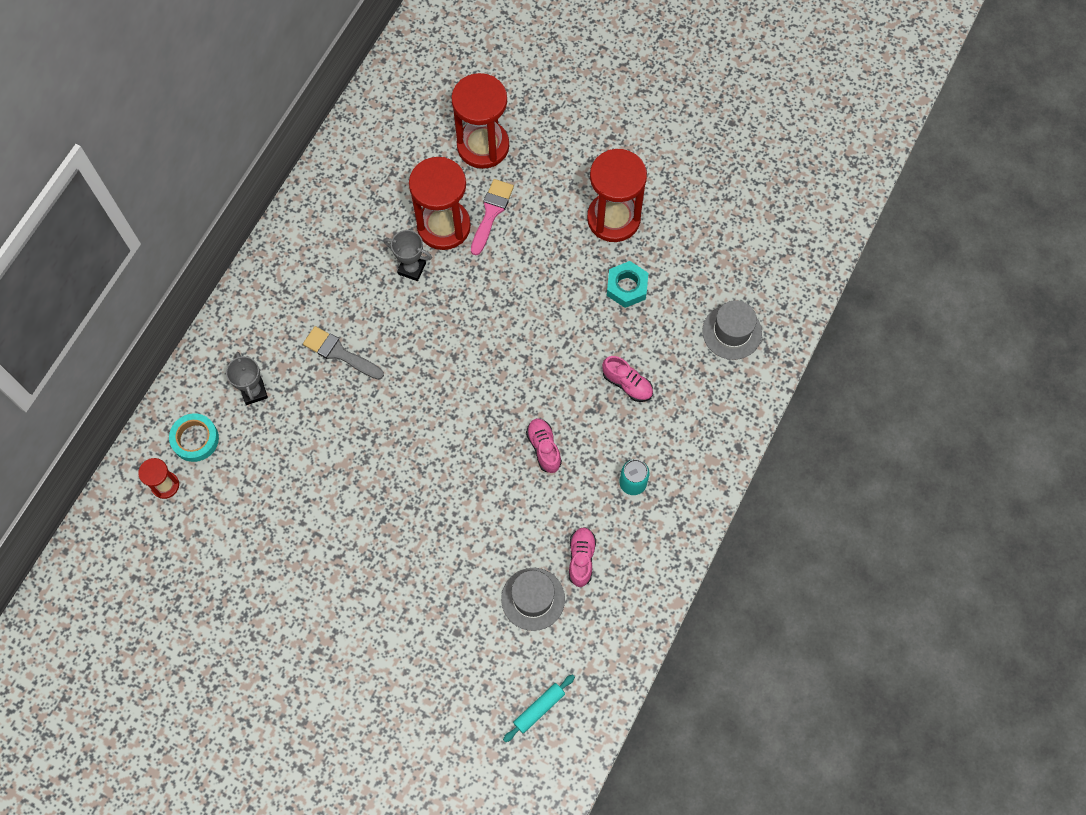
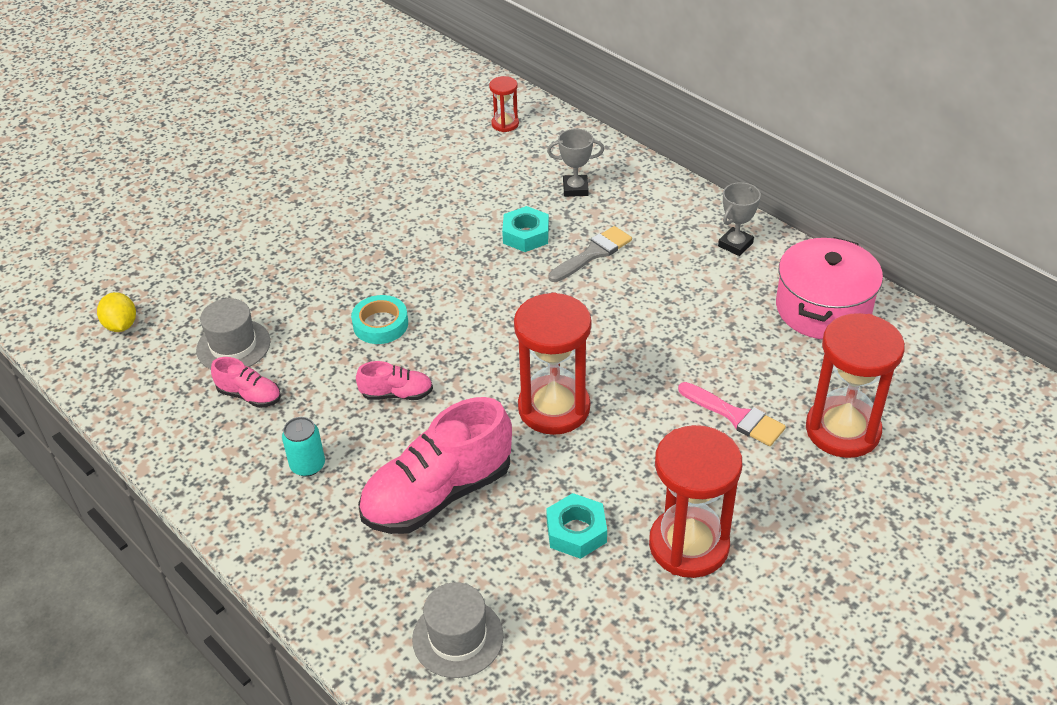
camera: 110 degrees right, 25 degrees down
turquoise tape [169,413,219,462] -> turquoise tape moved to [351,295,408,344]
grey trophy [384,230,432,281] -> grey trophy moved to [718,182,761,256]
red hourglass [409,157,471,250] -> red hourglass moved to [514,292,592,435]
turquoise rolling pin [503,674,575,742] -> yellow lemon [97,292,136,332]
pink shoe [602,356,653,402] -> pink shoe [358,397,512,534], size x2.12
none -> turquoise nut [502,206,549,252]
none -> pink pot [776,237,883,339]

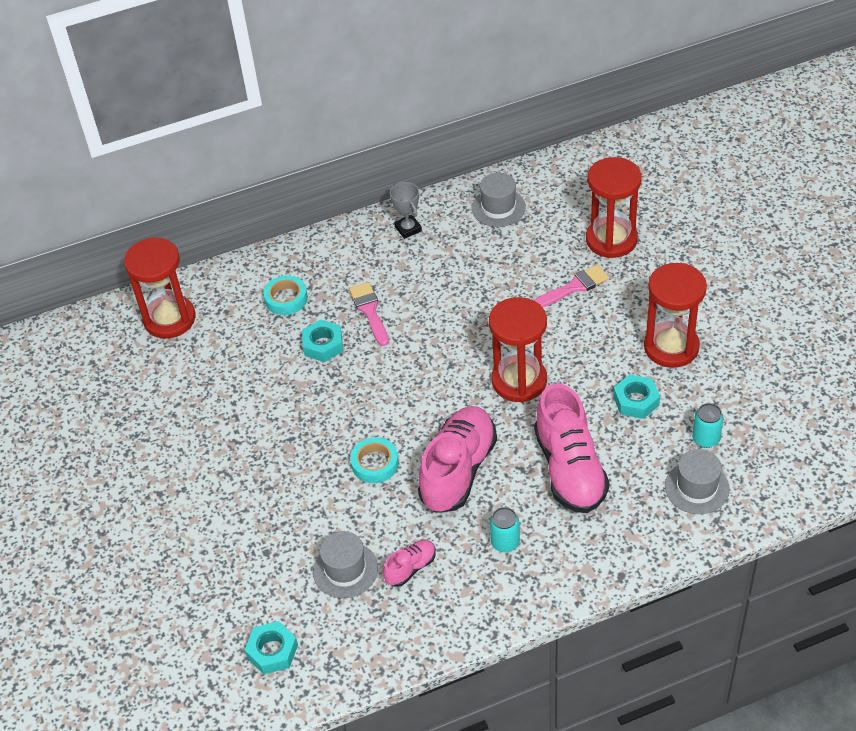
camera: 65 degrees left, 5 degrees up
yellow lemon [97,292,136,332] -> turquoise nut [245,621,298,674]
pink shoe [356,361,433,400] -> pink shoe [418,406,497,513], size x2.12
red hourglass [489,76,519,132] -> red hourglass [124,237,196,339], size x2.05
grey trophy [547,129,604,197] -> turquoise tape [263,275,308,315]
grey brush [548,226,632,282] -> pink brush [349,282,389,346]
pink pot [776,237,883,339] -> grey hat [472,173,526,227]
none -> turquoise can [692,403,723,448]

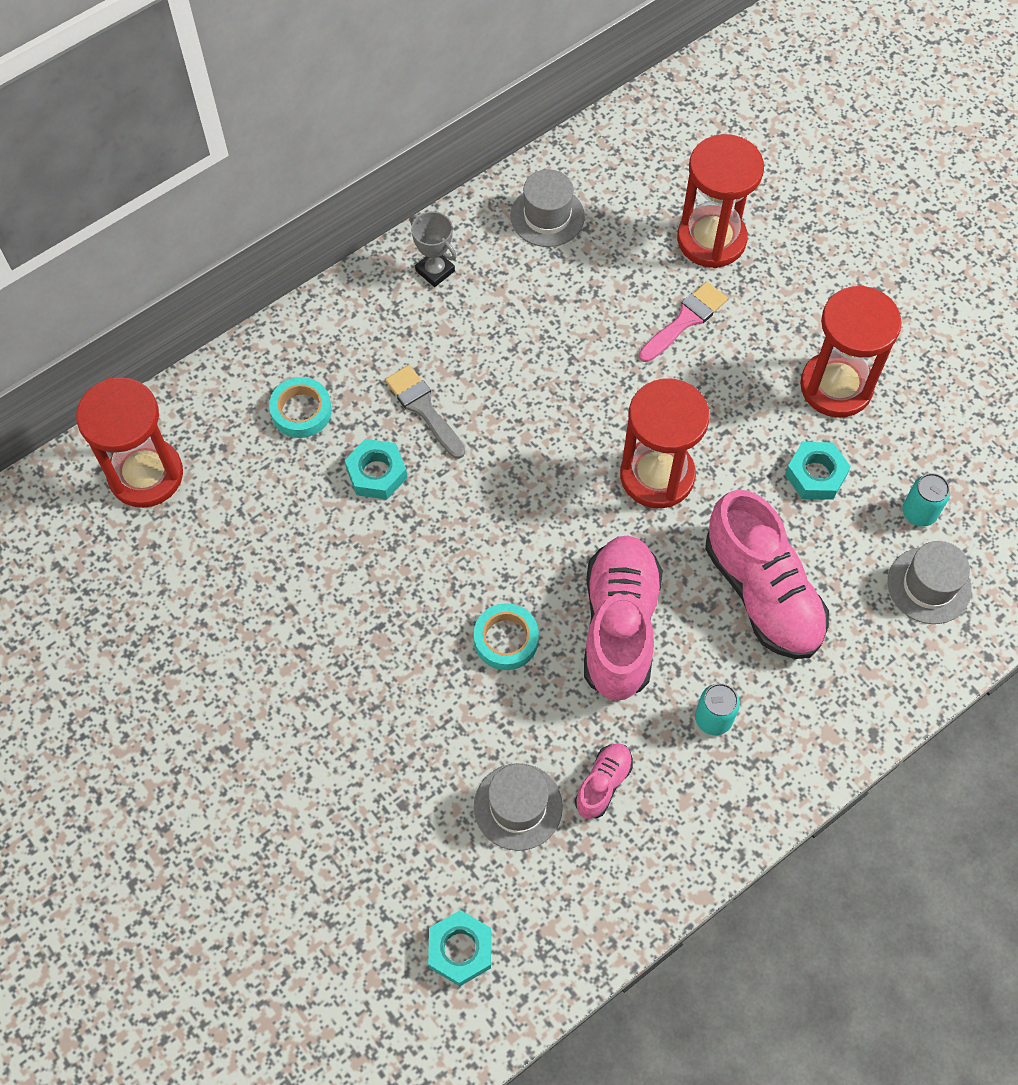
camera: 20 degrees left, 15 degrees up
pink brush [349,282,389,346] -> grey brush [385,365,465,459]

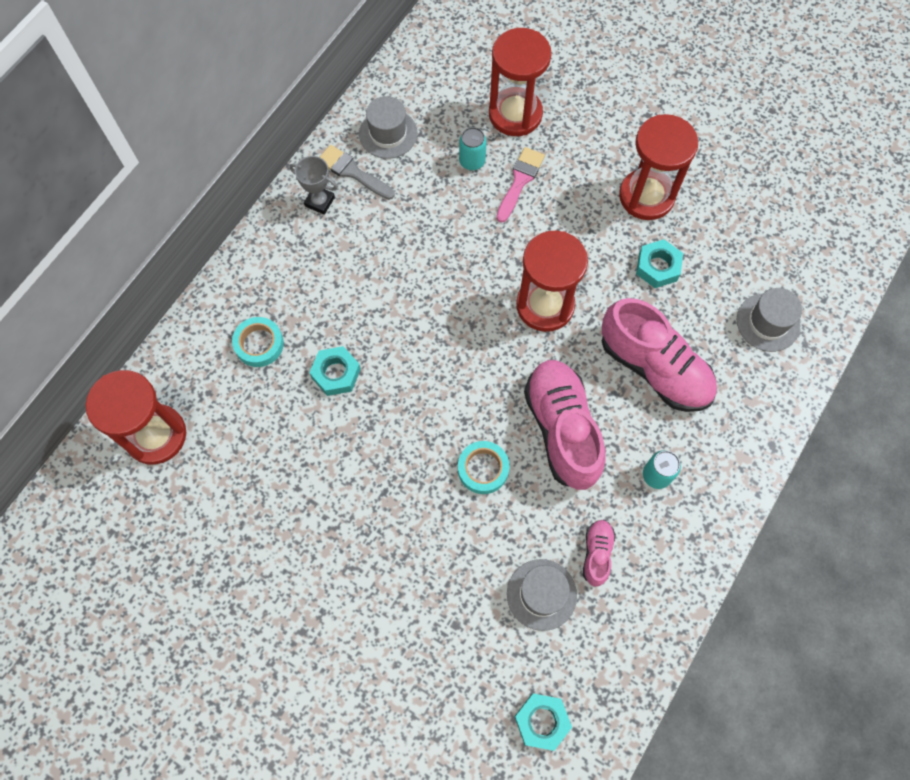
camera: 20 degrees left, 5 degrees up
grey brush [385,365,465,459] -> grey brush moved to [320,145,395,200]
turquoise can [903,473,950,527] -> turquoise can moved to [459,127,487,170]

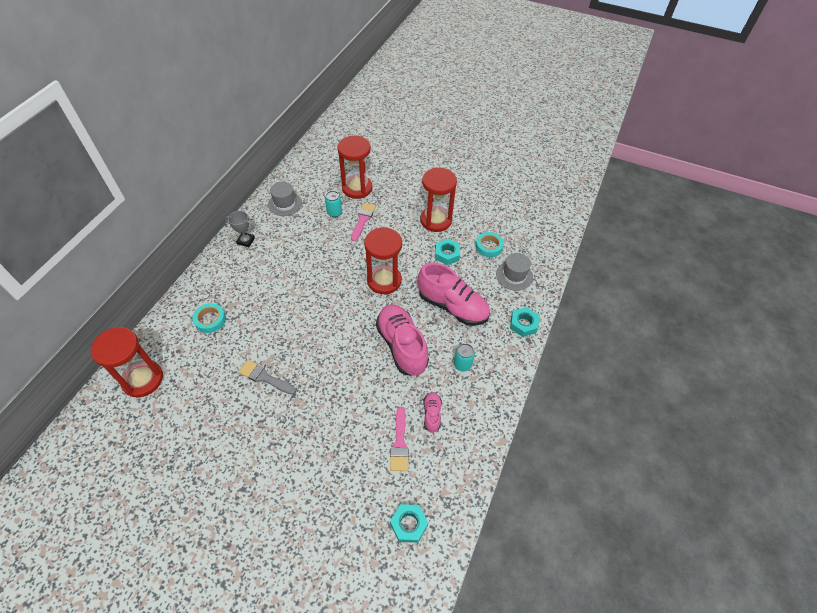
camera: 10 degrees left, 15 degrees down
turquoise nut [309,346,361,396] -> turquoise nut moved to [510,307,539,337]
grey brush [320,145,395,200] -> grey brush moved to [238,360,296,394]
turquoise tape [458,441,510,494] -> turquoise tape moved to [476,232,504,257]
grey hat [507,559,577,631] -> pink brush [390,407,409,471]

